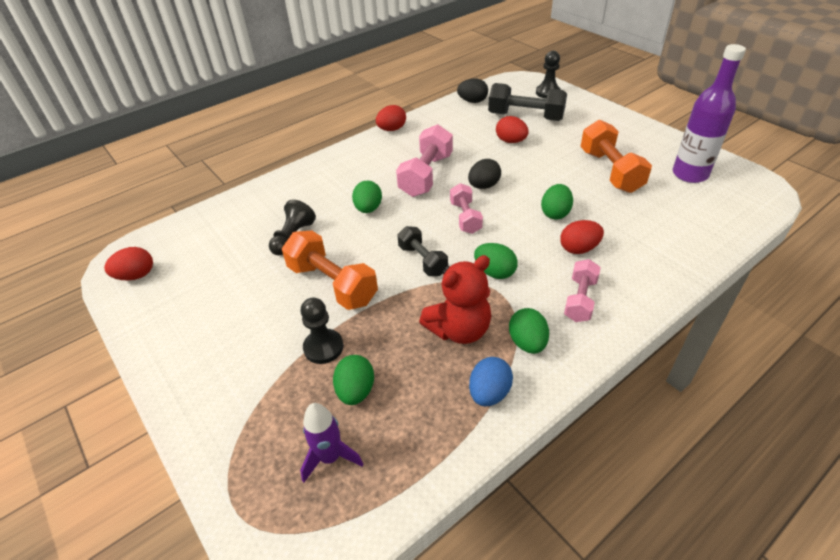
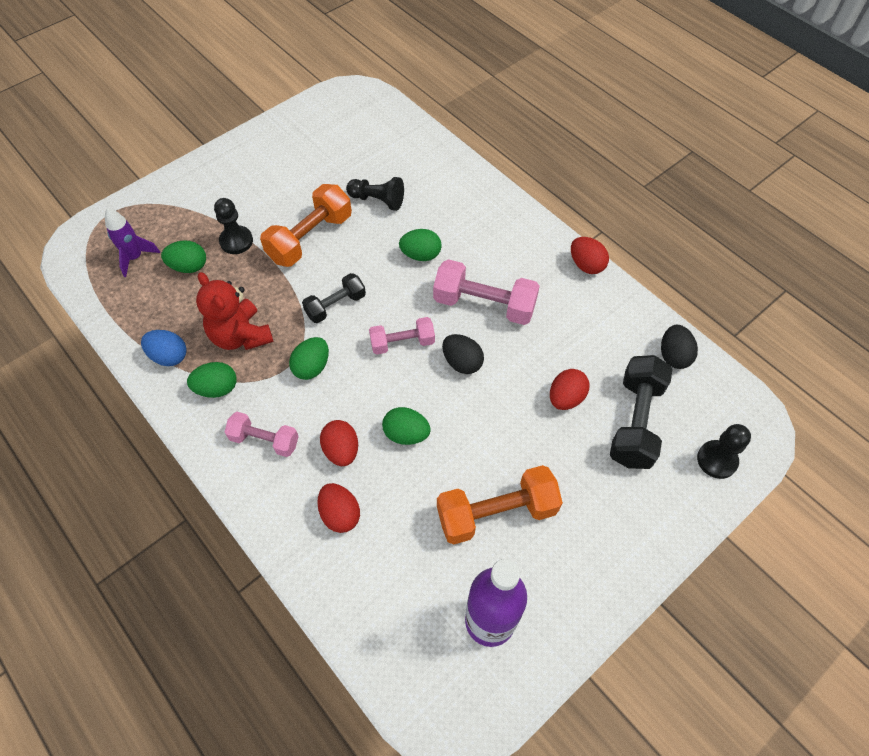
camera: 85 degrees right, 15 degrees up
red egg [104,247,153,280] -> red egg moved to [317,483,360,533]

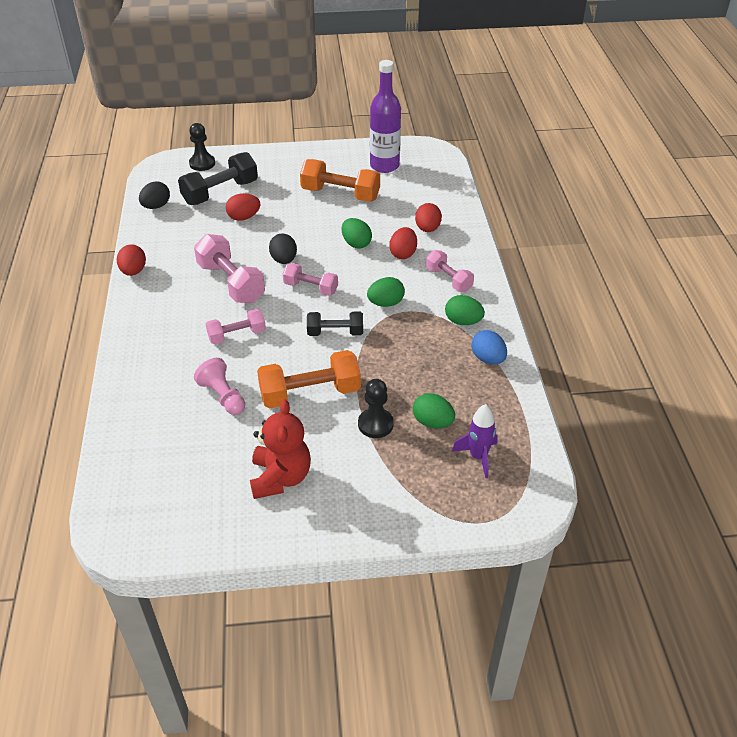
camera: 145 degrees left, 15 degrees down
red teddy bear [196,272,274,350] -> red teddy bear moved to [250,400,311,499]
black pawn [346,177,404,211] -> pink pawn [194,358,245,415]
green egg [399,229,442,261] -> pink dumbbell [206,309,266,344]

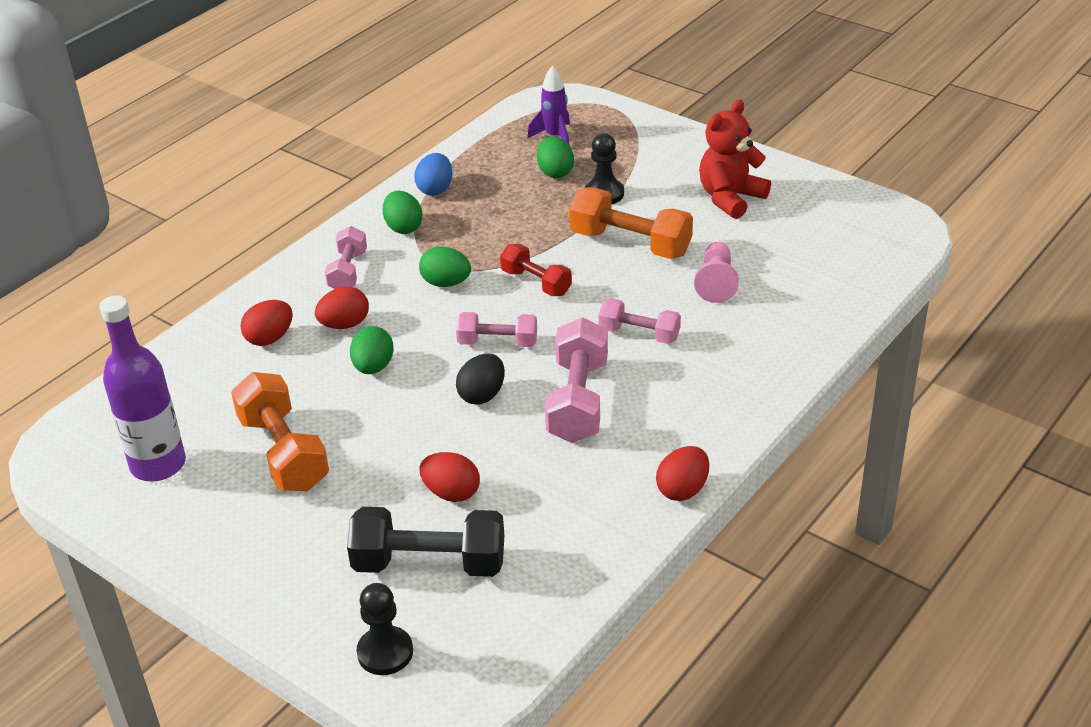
camera: 135 degrees left, 5 degrees down
black egg [139,181,170,209] -> none
pink dumbbell [283,263,338,296] -> pink dumbbell turned 60 degrees counterclockwise [456,312,537,347]
black dumbbell [307,312,363,336] -> red dumbbell [500,244,572,296]

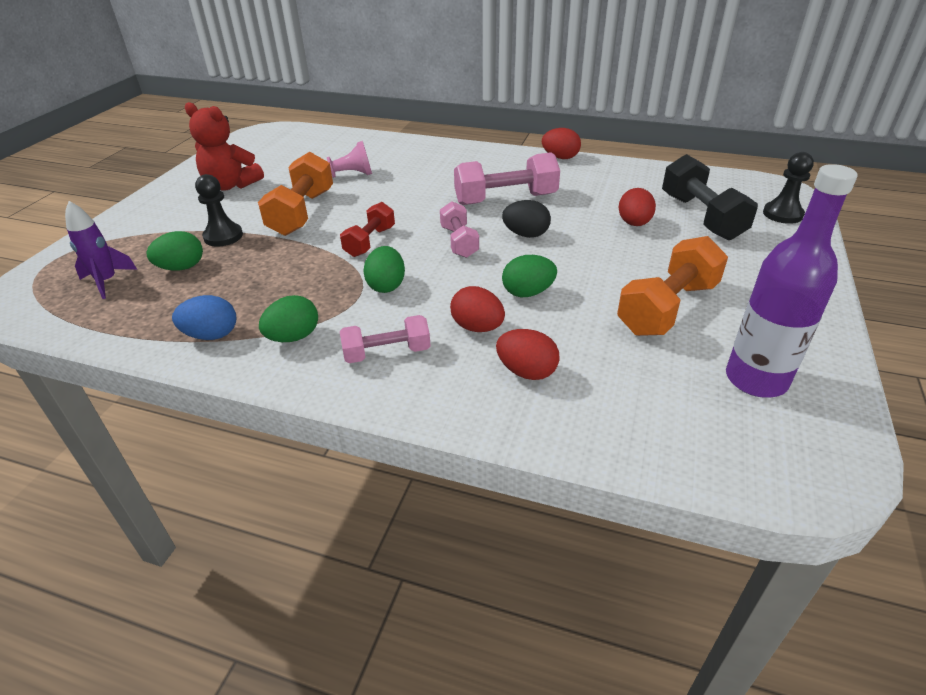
camera: 110 degrees left, 0 degrees up
pink dumbbell [598,298,681,344] -> none

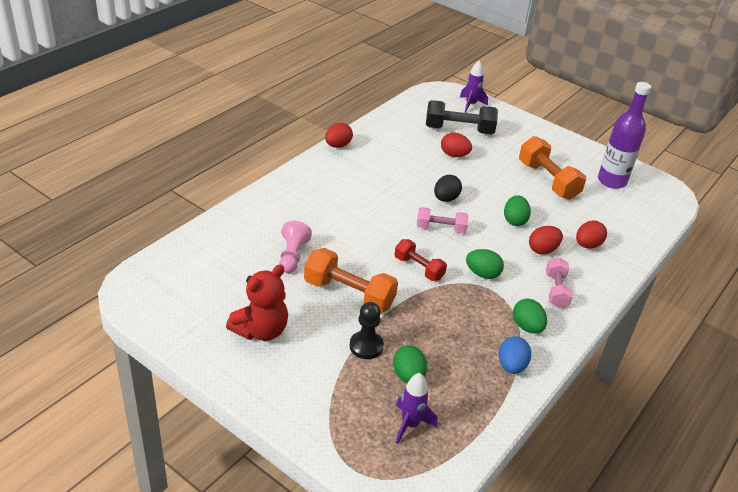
camera: 75 degrees left, 0 degrees up
pink dumbbell [454,152,560,205] -> none
black pawn [763,152,814,224] -> purple rocket [460,61,488,113]

